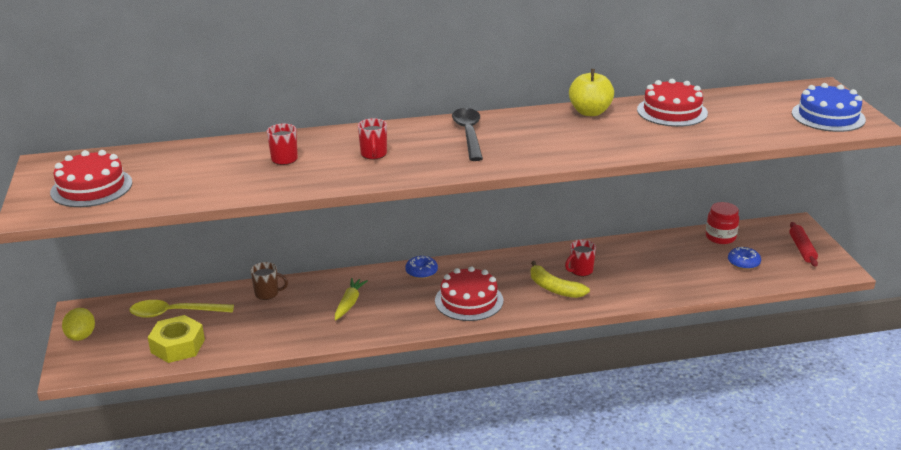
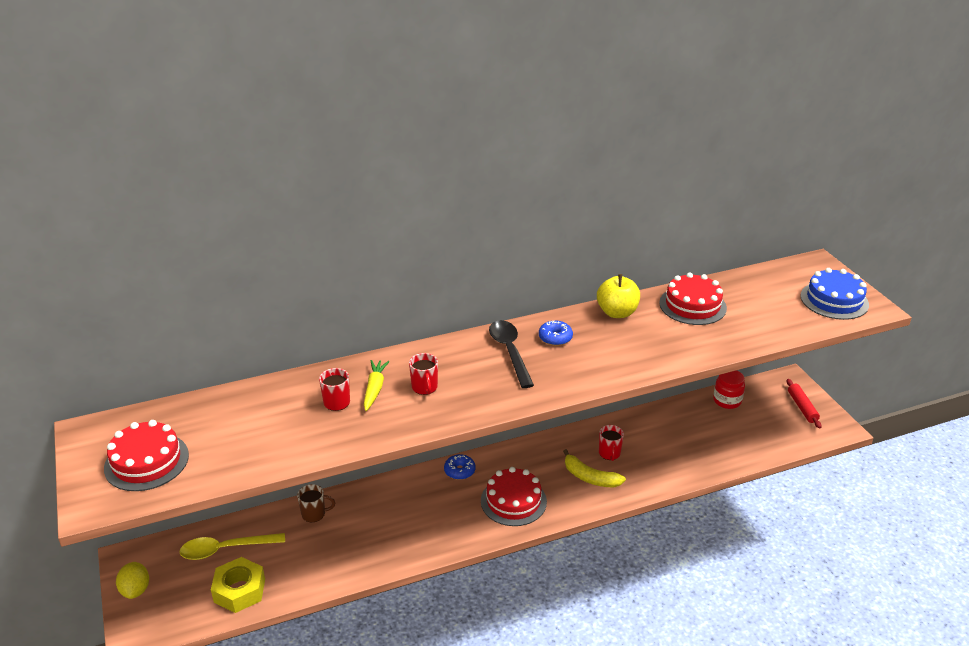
camera: 10 degrees left, 5 degrees up
yellow carrot [335,278,368,320] -> yellow carrot moved to [364,360,390,411]
red mug [565,240,596,276] -> red mug turned 45 degrees counterclockwise [599,425,624,461]
blue donut [728,247,761,270] -> blue donut moved to [539,321,573,346]

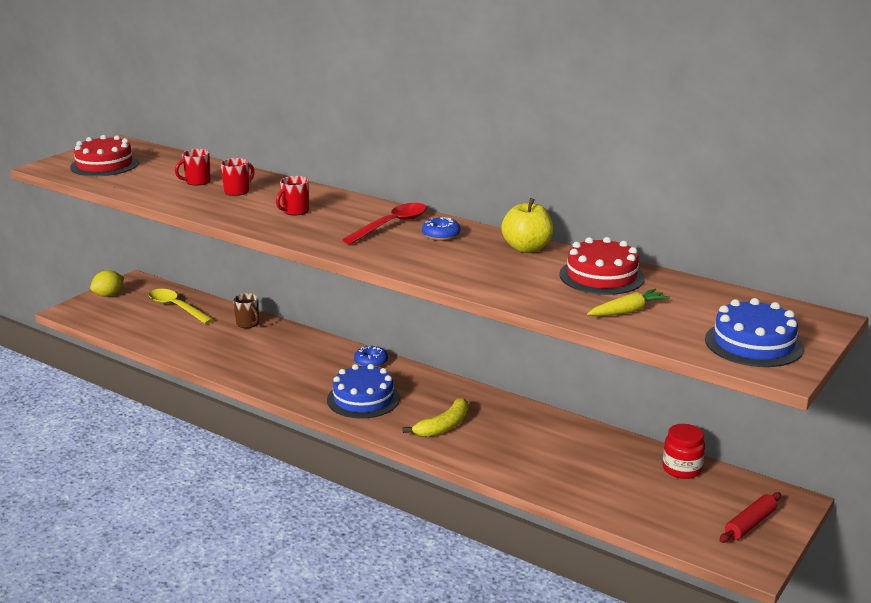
camera: 55 degrees right, 10 degrees down
yellow nut [211,557,265,613] -> none
yellow carrot [364,360,390,411] -> yellow carrot moved to [587,289,670,316]
red cake [481,467,547,526] -> blue cake [327,364,400,419]
black spoon [489,320,534,388] -> red spoon [342,203,427,244]
yellow banana [563,449,626,488] -> yellow banana turned 135 degrees counterclockwise [402,398,469,437]
red mug [599,425,624,461] -> red mug moved to [175,149,211,186]

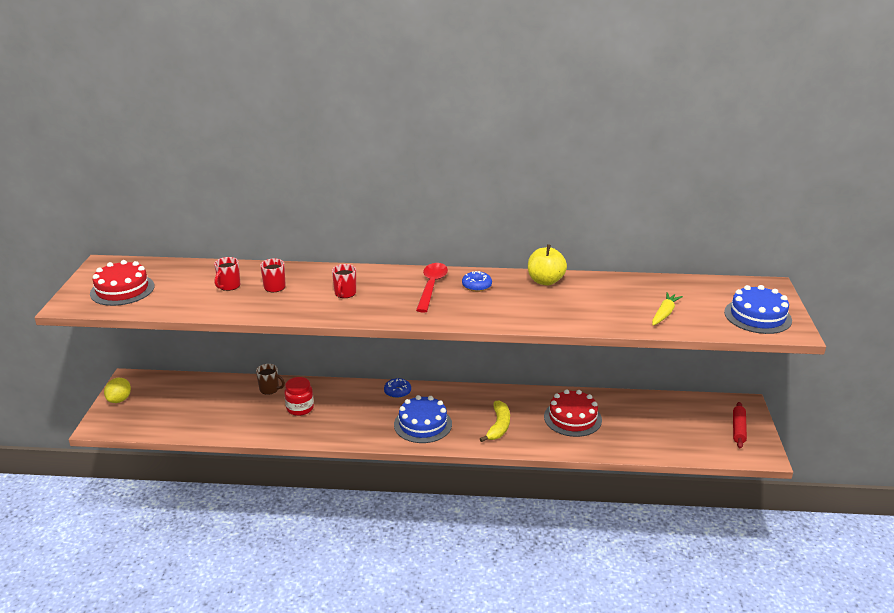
camera: 30 degrees left, 5 degrees up
yellow spoon [149,289,214,324] -> none
red cake [559,237,645,295] -> red cake moved to [544,389,602,437]
red jar [663,424,705,479] -> red jar moved to [284,377,314,416]

